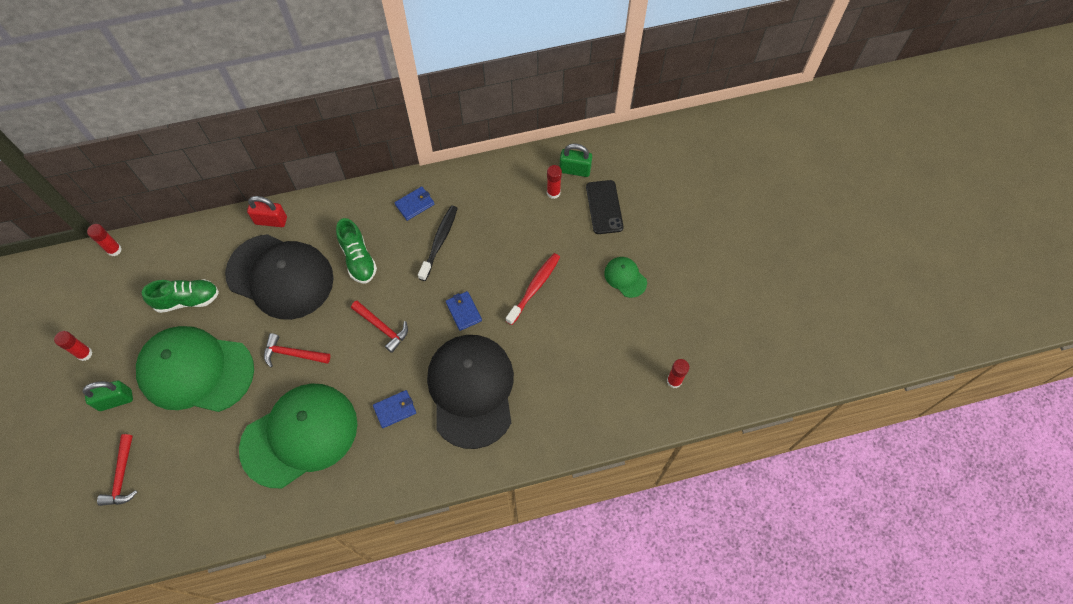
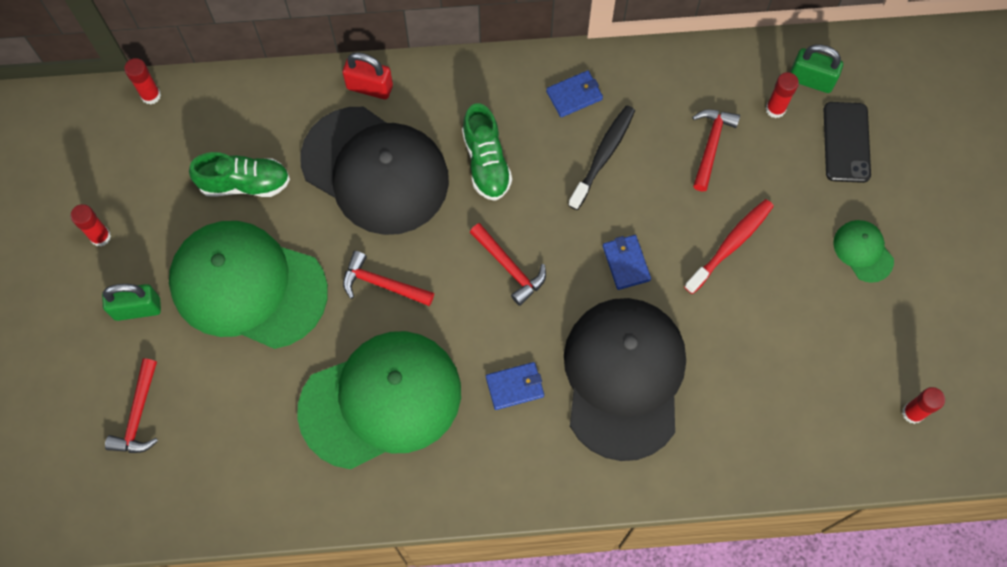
camera: 10 degrees right, 5 degrees up
none -> red hammer [692,109,740,191]

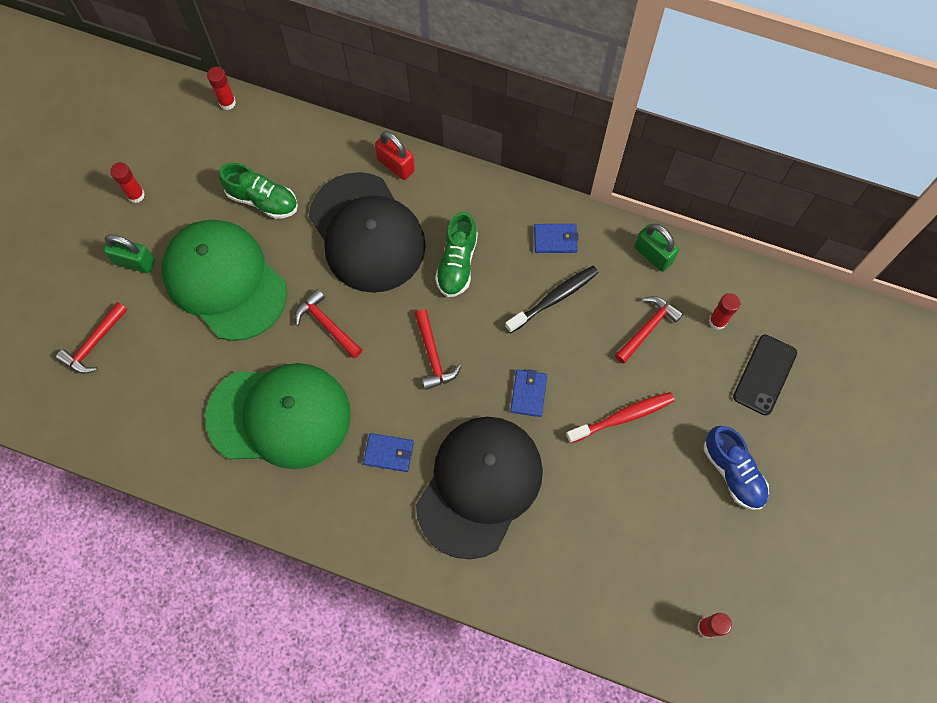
camera: 25 degrees right, 0 degrees up
green padlock [790,44,843,93] -> green padlock moved to [635,224,679,272]
green cap [833,220,894,283] -> blue shoe [704,426,769,510]

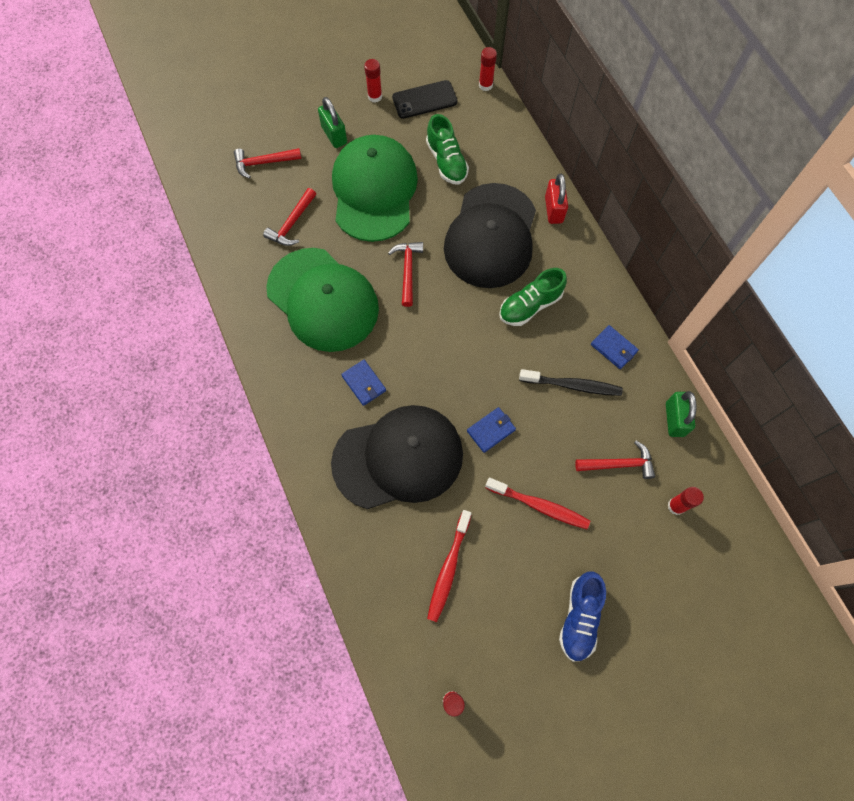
camera: 45 degrees right, 0 degrees up
red hammer [415,309,461,390] -> red hammer moved to [263,188,316,246]
black phone [733,335,797,415] -> black phone moved to [392,80,458,119]
none -> red toothbrush [427,510,472,622]

